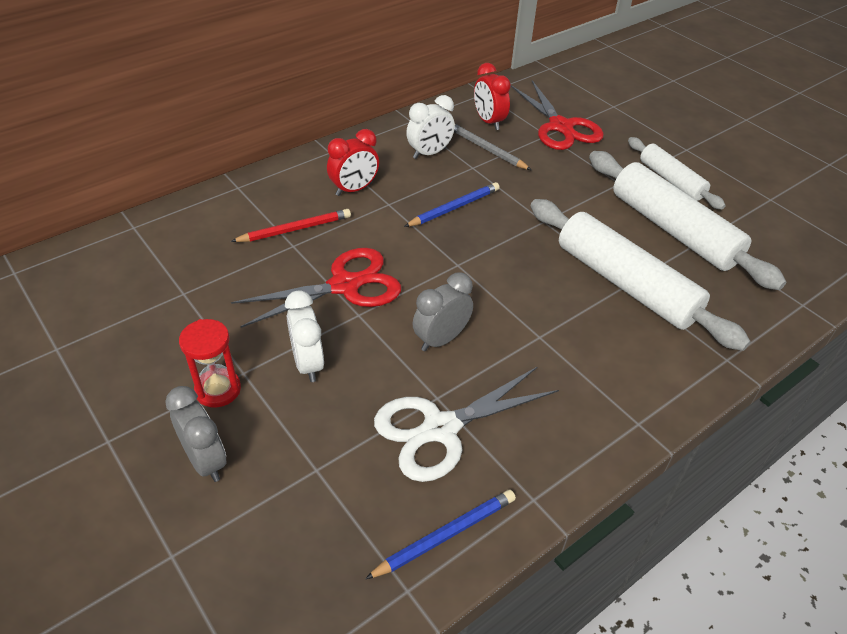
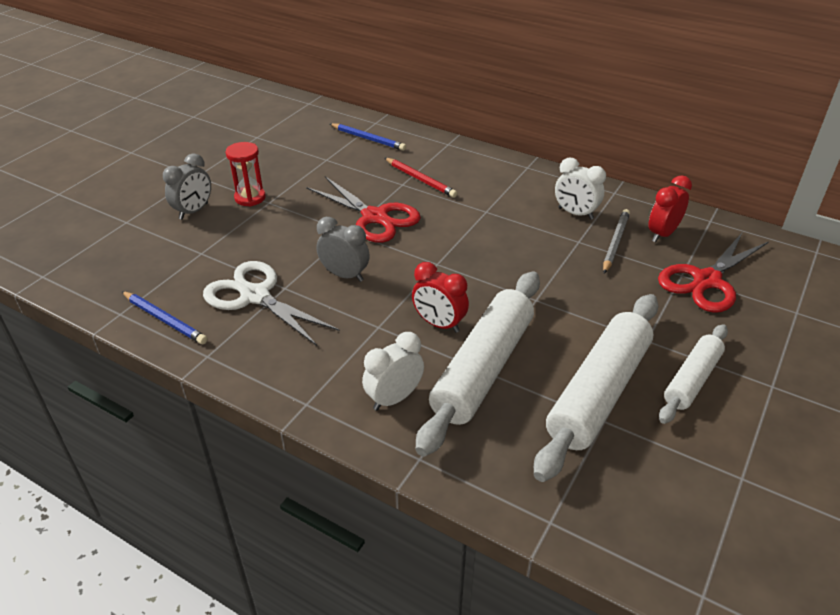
camera: 70 degrees right, 5 degrees down
white clock [285,290,324,382] -> white clock moved to [362,332,424,411]
red clock [327,129,379,196] -> red clock moved to [412,262,469,333]
blue pencil [404,182,500,227] -> blue pencil moved to [330,123,406,151]

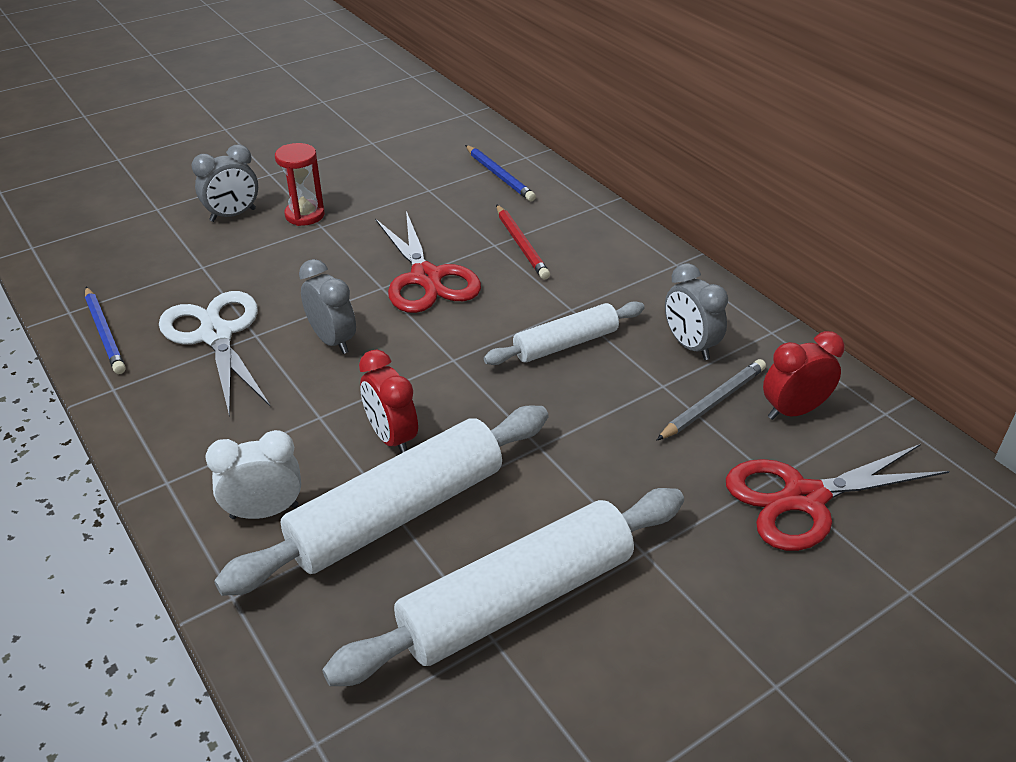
camera: 25 degrees right, 0 degrees up
white clock [555,157,606,220] -> grey clock [665,263,728,360]
white rolling pin [659,324,728,424] -> white rolling pin moved to [484,301,645,365]

